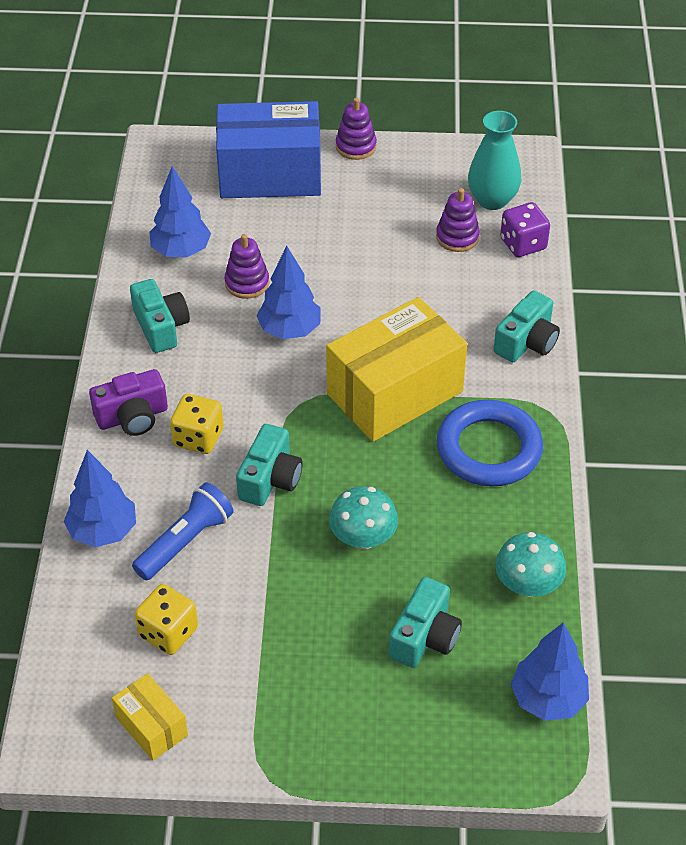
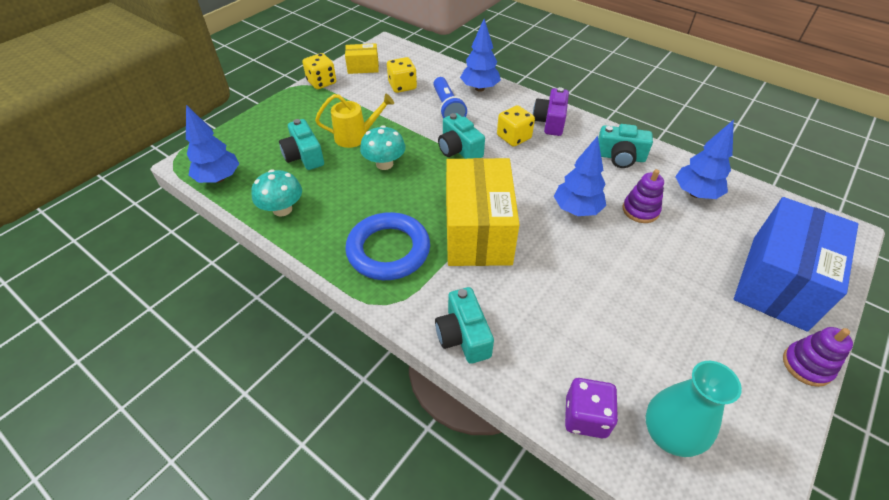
camera: 125 degrees right, 0 degrees up
purple stacking toy [436,188,480,252] -> none
none -> yellow dice [302,53,336,89]
none -> yellow watering can [315,94,394,148]

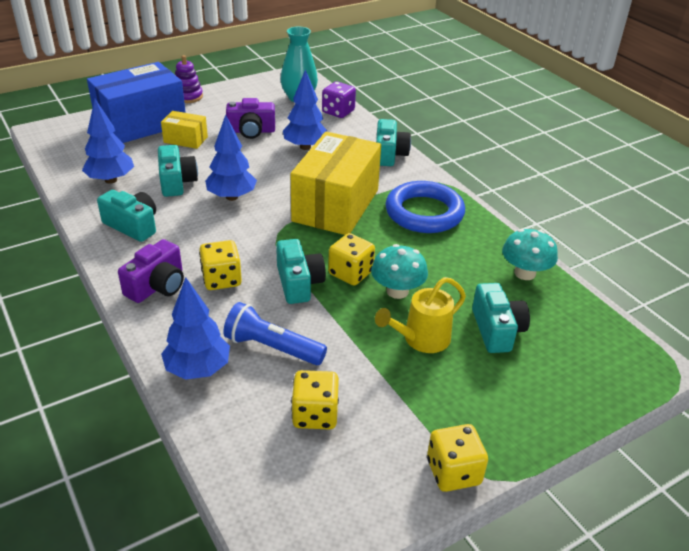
camera: 160 degrees left, 10 degrees down
blue tree [186,105,239,183] -> blue tree moved to [283,69,328,150]
yellow watering can [315,94,394,148] -> yellow watering can turned 45 degrees counterclockwise [375,277,466,353]
yellow box [345,43,379,74] -> yellow box moved to [161,111,208,149]
blue flashlight [433,77,467,119] -> blue flashlight turned 75 degrees counterclockwise [223,302,327,365]
purple stacking toy [623,169,664,223] -> turquoise camera [158,145,198,197]
none -> purple camera [226,98,275,139]
none -> yellow dice [328,233,375,286]

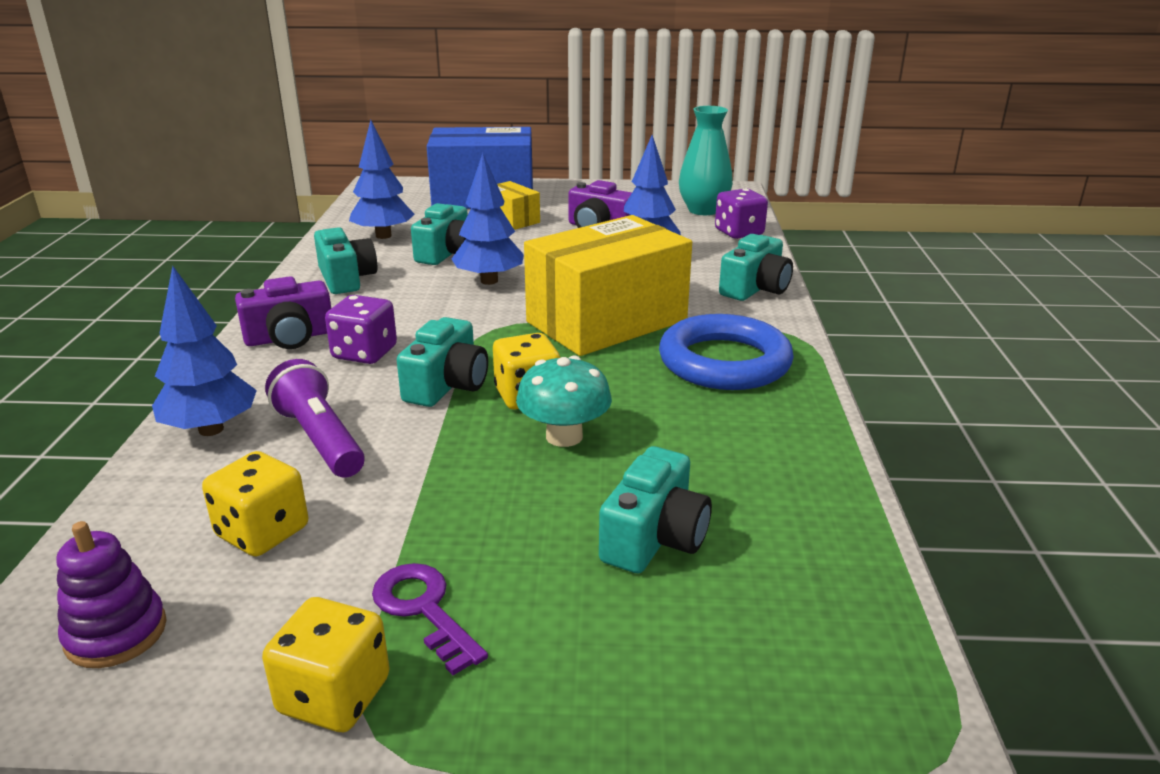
camera: 35 degrees right, 10 degrees down
purple stacking toy [175,55,203,103] -> purple stacking toy moved to [56,521,166,668]
yellow dice [199,240,242,290] -> purple dice [325,295,397,364]
blue flashlight [223,302,327,365] -> purple flashlight [265,359,365,478]
yellow watering can [375,277,466,353] -> none
turquoise mushroom [502,229,558,280] -> none
none -> purple key [372,563,488,675]

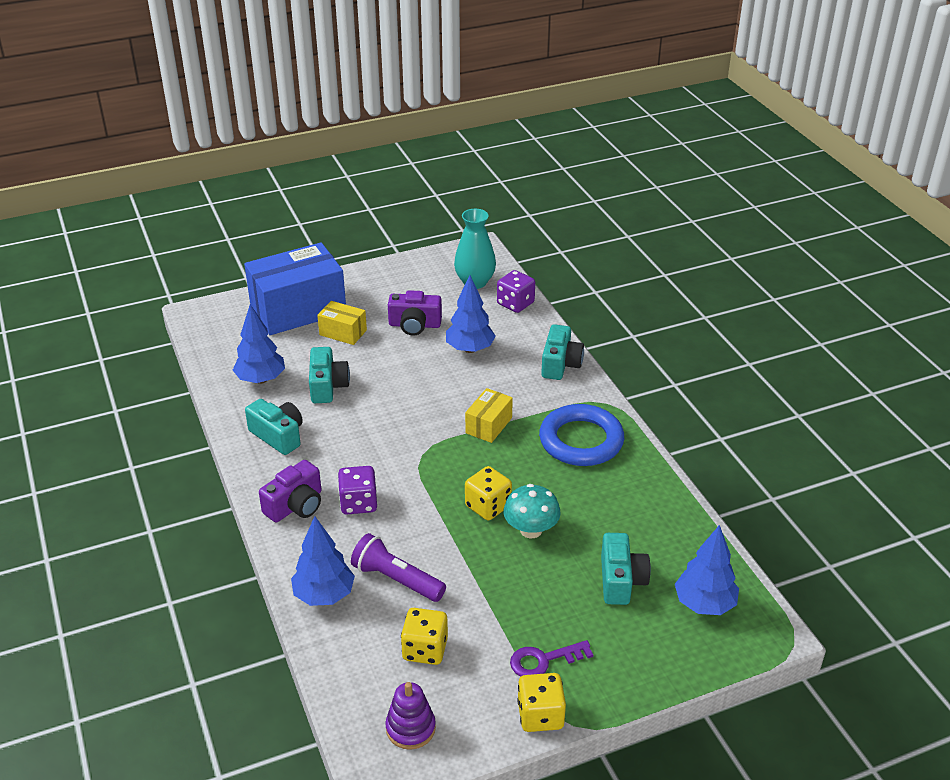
camera: 25 degrees left, 10 degrees up
purple key [372,563,488,675] -> purple key turned 45 degrees counterclockwise [510,640,593,677]
turquoise camera [397,317,488,407] -> none
blue tree [452,153,524,285] -> blue tree moved to [675,525,739,615]
yellow box [524,215,692,356] -> yellow box [465,388,513,443], size x0.47

